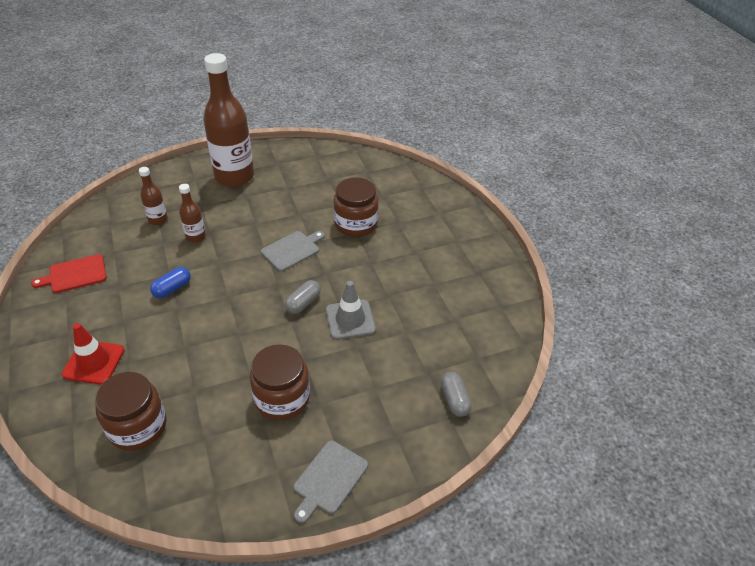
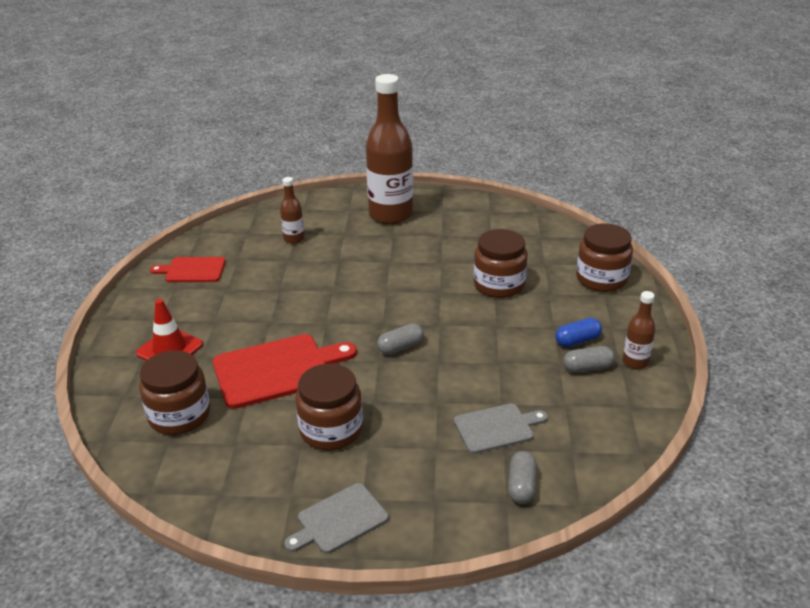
camera: 25 degrees right, 10 degrees down
blue capsule [150,267,191,298] -> blue capsule moved to [555,318,602,347]
brown bottle [179,184,206,243] -> brown bottle moved to [623,291,656,369]
grey cutting board [261,231,325,272] -> grey cutting board moved to [454,403,548,454]
grey traffic cone [326,281,376,339] -> none
none -> red cutting board [213,334,357,409]
none -> grey capsule [563,346,615,373]
none -> brown jar [576,223,633,292]

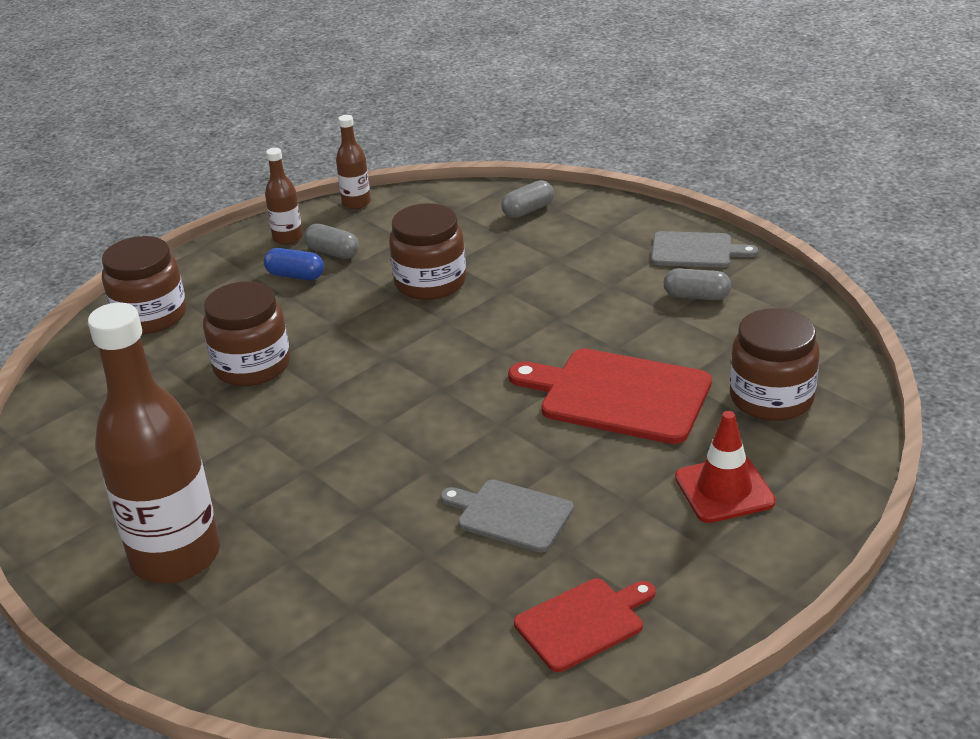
camera: 135 degrees left, 0 degrees up
red cutting board [150,257,226,282] -> red cutting board turned 75 degrees counterclockwise [514,578,655,672]
brown bottle [280,177,304,244] -> brown bottle moved to [336,115,371,209]
brown jar [295,364,363,450] -> brown jar moved to [389,203,466,300]
grey capsule [377,323,424,355] -> grey capsule moved to [664,268,731,300]
grey cutting board [454,403,548,454] -> grey cutting board moved to [440,480,574,552]

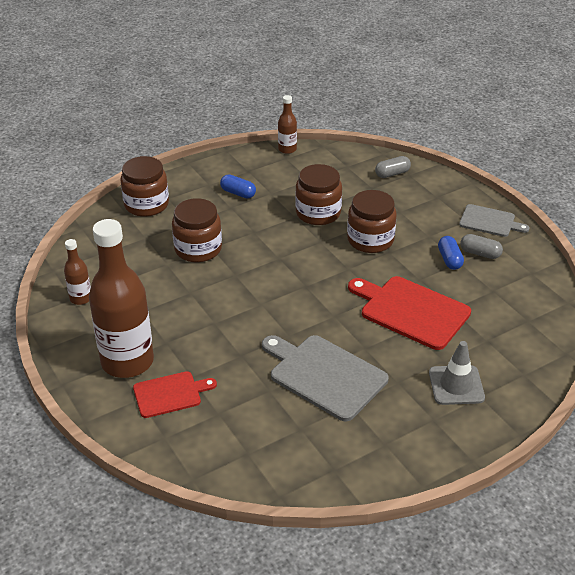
camera: 10 degrees right, 5 degrees up
brown bottle [265,148,303,245] -> brown bottle moved to [64,239,91,305]
grey capsule [304,224,359,259] -> none
grey cutting board [440,480,574,552] -> grey cutting board [262,335,388,421], size x1.67
red cutting board [514,578,655,672] -> red cutting board moved to [133,371,217,418]
red traffic cone [675,411,776,523] -> grey traffic cone [429,341,485,405]
brown jar [730,308,820,421] -> brown jar moved to [347,190,397,253]
none -> blue capsule [438,236,464,270]

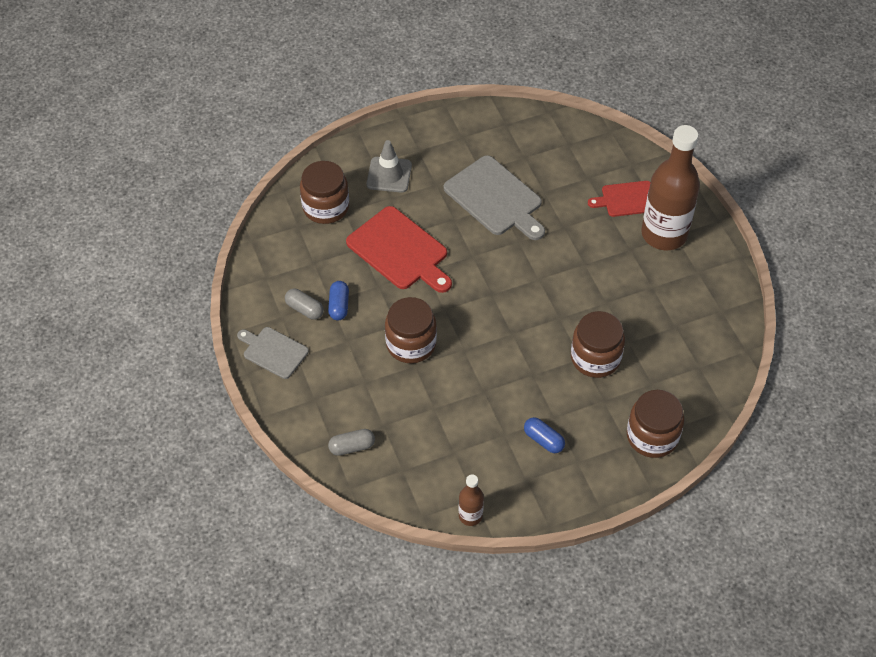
camera: 170 degrees left, 15 degrees up
brown bottle [64,239,91,305] -> none
brown jar [295,164,342,225] -> brown jar moved to [300,161,349,224]

